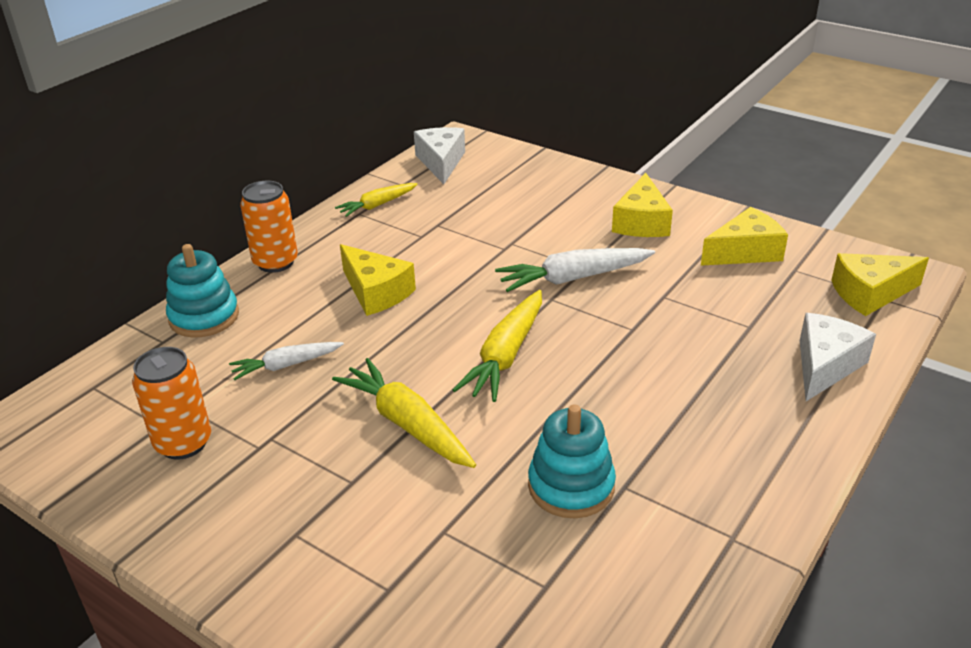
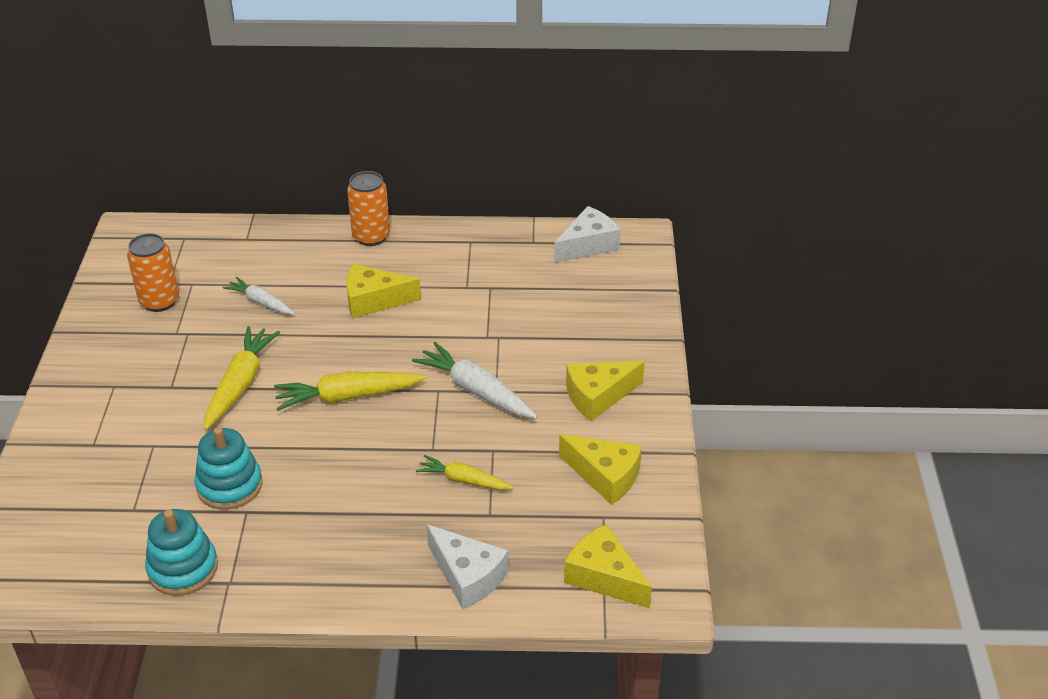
camera: 55 degrees right, 5 degrees up
turquoise stacking toy [166,244,239,338] -> turquoise stacking toy moved to [145,509,218,596]
yellow carrot [335,183,418,217] -> yellow carrot moved to [416,455,513,490]
yellow cheese [340,244,416,316] -> yellow cheese turned 75 degrees clockwise [346,264,421,318]
white cheese [800,313,876,401] -> white cheese turned 45 degrees clockwise [426,524,508,609]

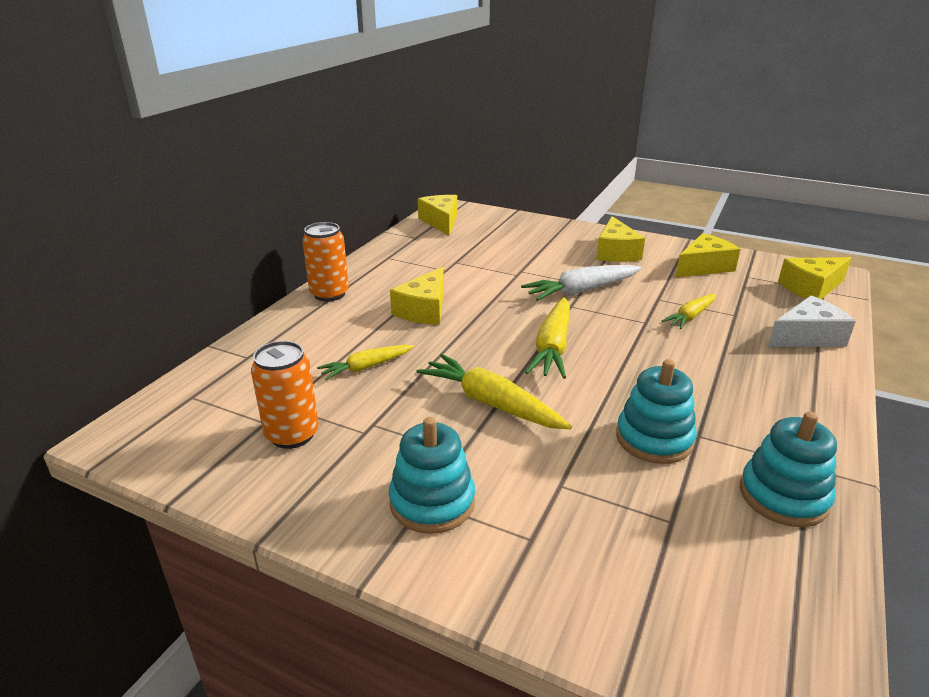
camera: 65 degrees left, 10 degrees down
white carrot [223,277,295,315] -> yellow carrot [317,345,414,380]
white cheese [554,206,621,263] -> yellow cheese [418,195,457,236]
none -> turquoise stacking toy [389,417,475,534]

